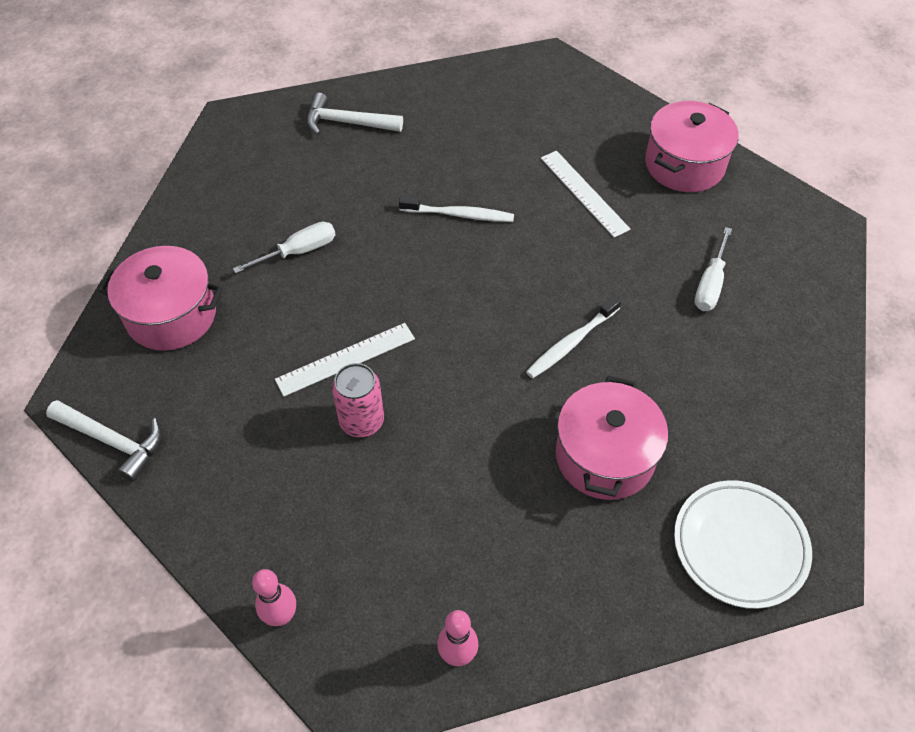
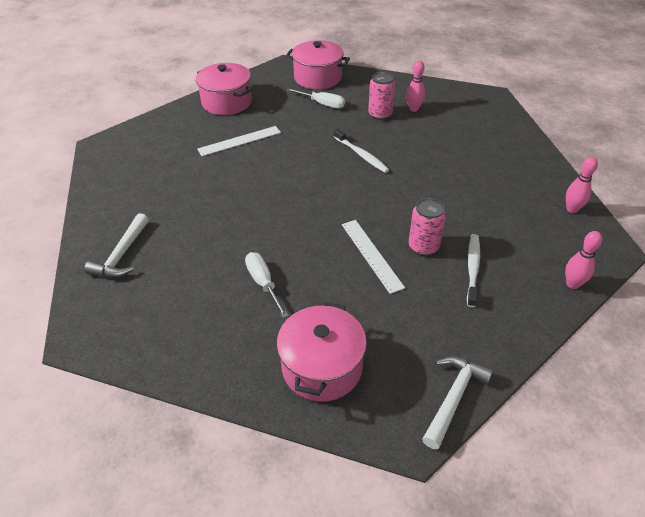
camera: 85 degrees left, 10 degrees down
white toothbrush [399,196,514,222] -> white toothbrush moved to [467,234,480,308]
pink pot [556,376,668,500] -> pink pot moved to [286,40,350,90]
white plate [674,480,812,609] -> none
none -> pink can [368,72,395,120]
none -> pink bowling pin [406,61,425,112]

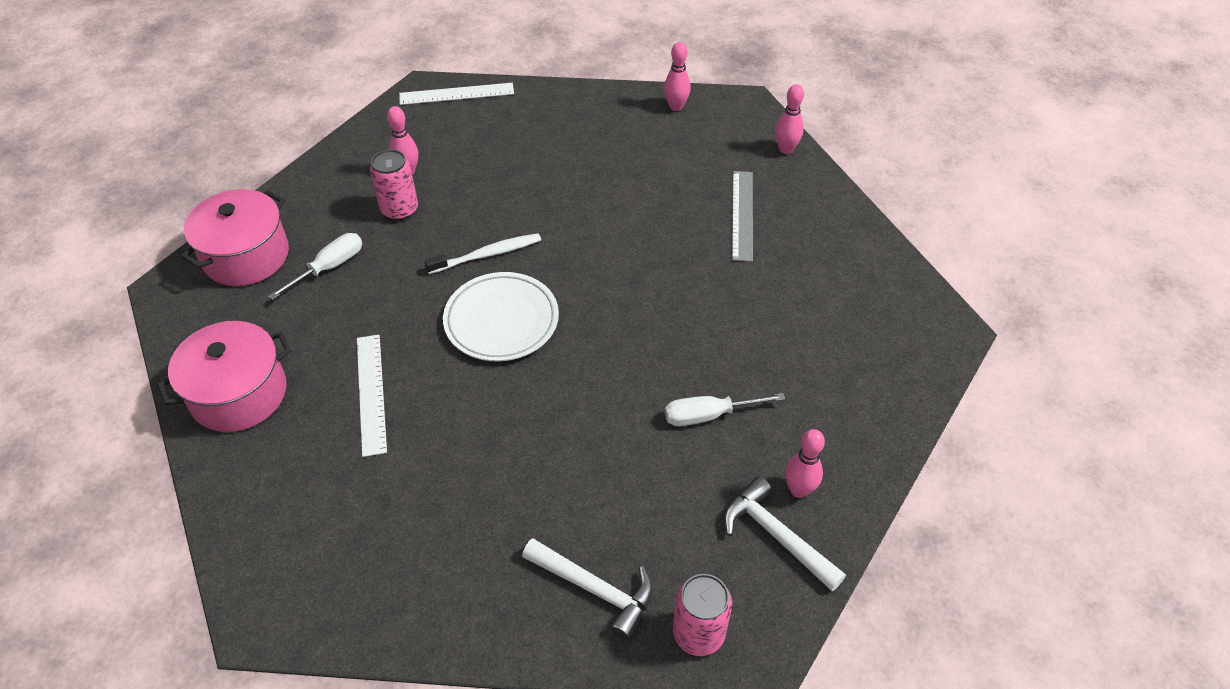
camera: 75 degrees left, 5 degrees up
pink pot [277,302,367,402] -> none
white ruler [342,220,405,294] -> white ruler moved to [399,83,514,105]
pink can [409,198,446,256] -> pink can moved to [673,574,732,656]
white hammer [422,356,494,450] -> white hammer moved to [724,476,846,591]
white toothbrush [467,234,480,308] -> grey ruler [732,171,753,262]
none -> white plate [443,272,559,361]
none -> pink bowling pin [785,429,825,498]

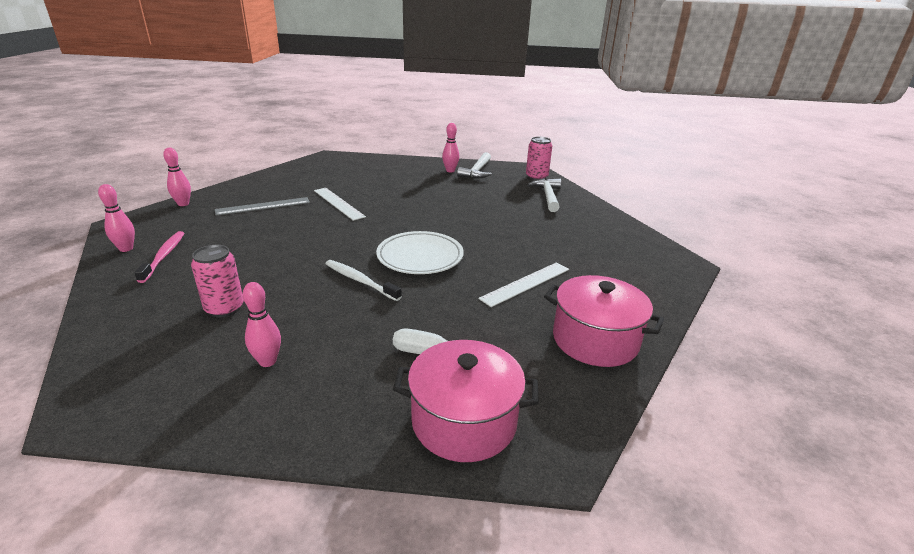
camera: 120 degrees left, 20 degrees down
pink can [370,149,418,221] -> pink can moved to [191,245,244,317]
white ruler [399,83,514,105] -> white ruler moved to [314,188,366,221]
white screwdriver [665,393,785,426] -> none
none -> pink toothbrush [134,231,184,283]

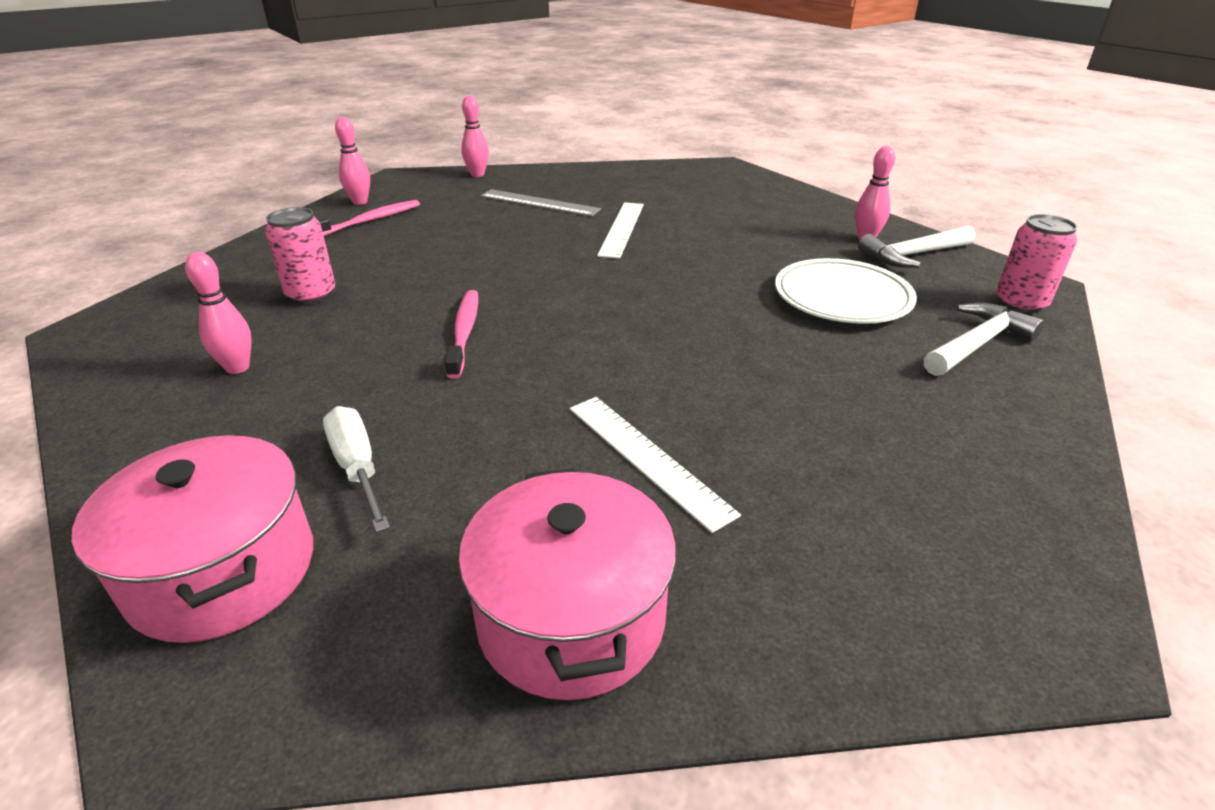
camera: 50 degrees right, 5 degrees up
white toothbrush [325,260,402,301] -> pink toothbrush [445,290,478,379]
white plate [376,231,464,274] -> white plate moved to [775,258,917,324]
white ruler [478,262,569,307] -> white ruler turned 45 degrees clockwise [570,397,741,533]

